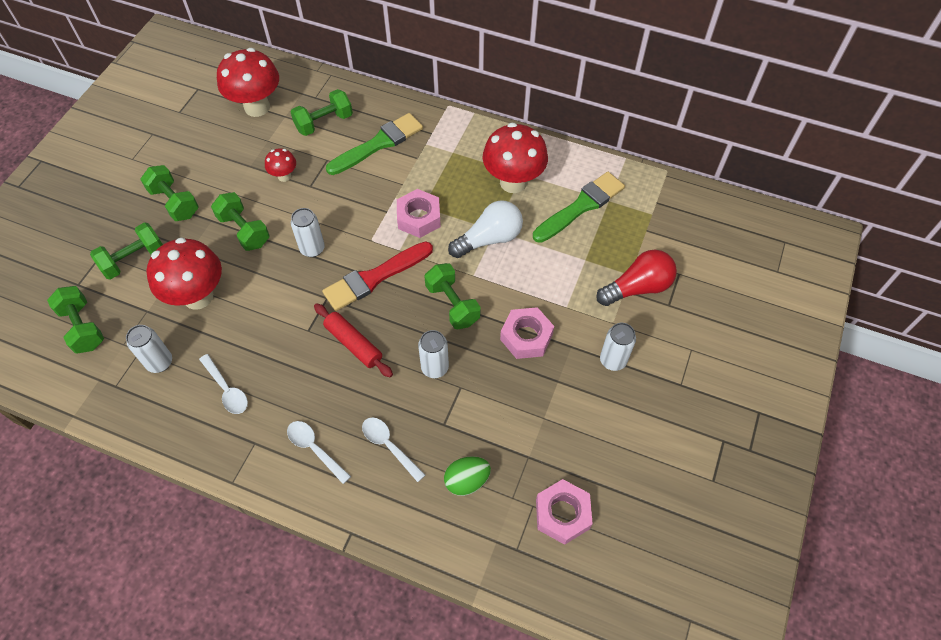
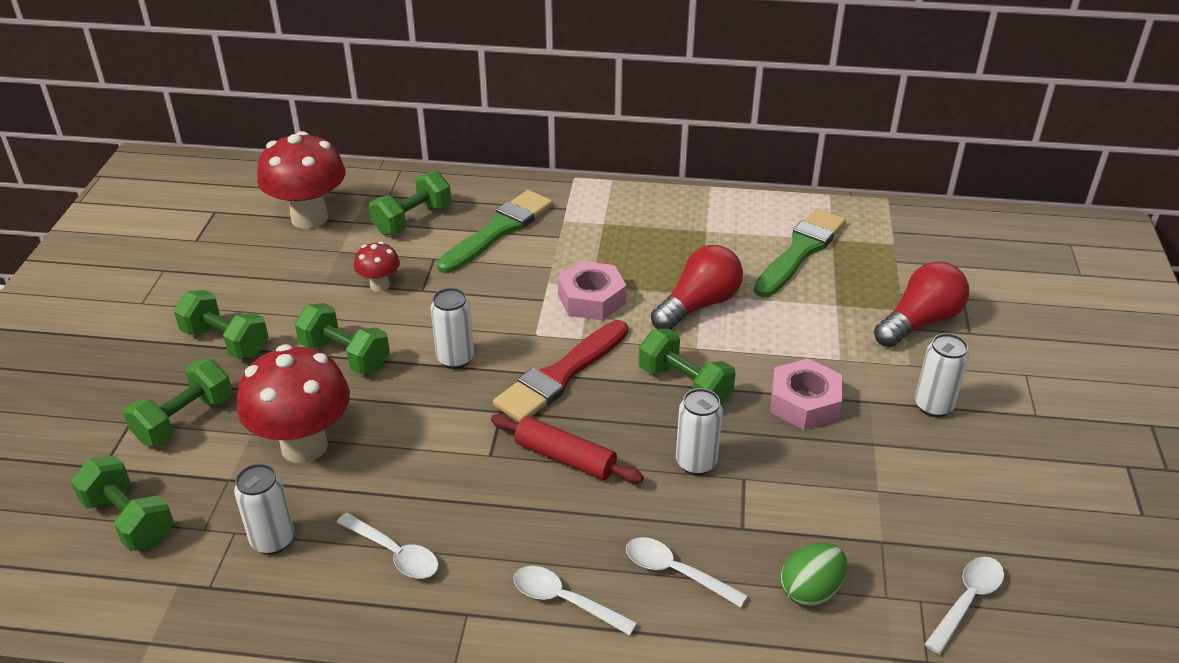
camera: 15 degrees left, 20 degrees down
white light bulb [448,200,523,258] -> red light bulb [651,245,743,330]
red mushroom [483,123,548,193] -> none
pink nut [536,479,593,545] -> white spoon [924,557,1004,654]

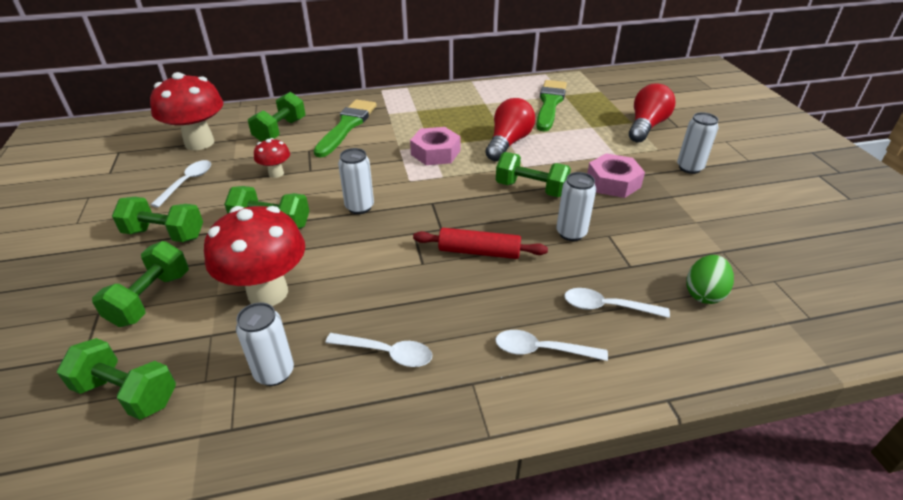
camera: 20 degrees left, 0 degrees up
red brush [493,320,628,422] -> none
white spoon [924,557,1004,654] -> white spoon moved to [151,160,211,208]

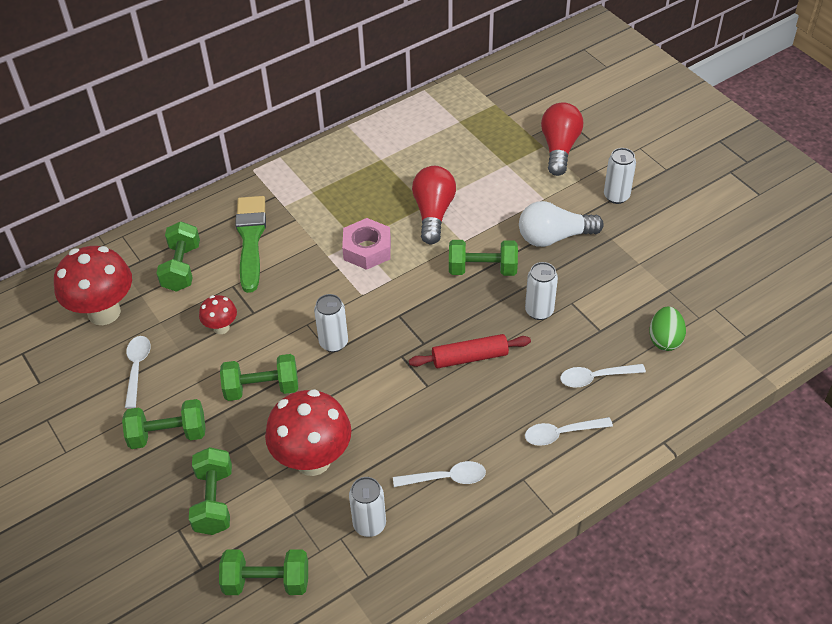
camera: 20 degrees left, 10 degrees up
green brush [536,80,567,131] -> none
pink nut [587,153,645,198] -> white light bulb [519,201,604,247]

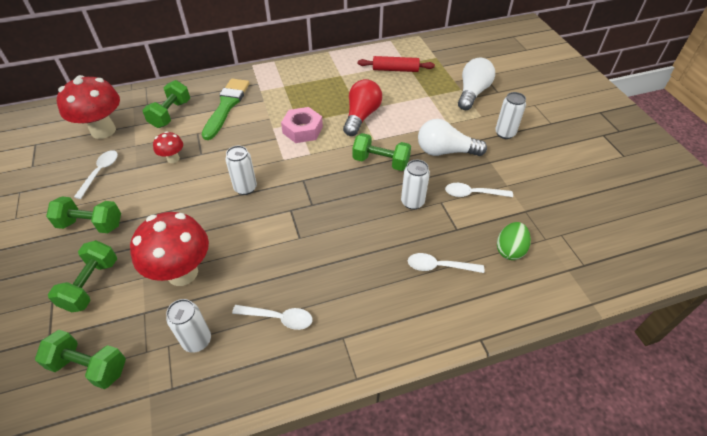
camera: 15 degrees right, 0 degrees up
green dumbbell [220,354,298,401] -> none
red rolling pin [409,334,531,368] -> red rolling pin moved to [358,56,435,72]
white spoon [525,417,613,446] -> white spoon moved to [445,183,513,197]
red light bulb [541,102,583,176] -> white light bulb [458,58,495,110]

